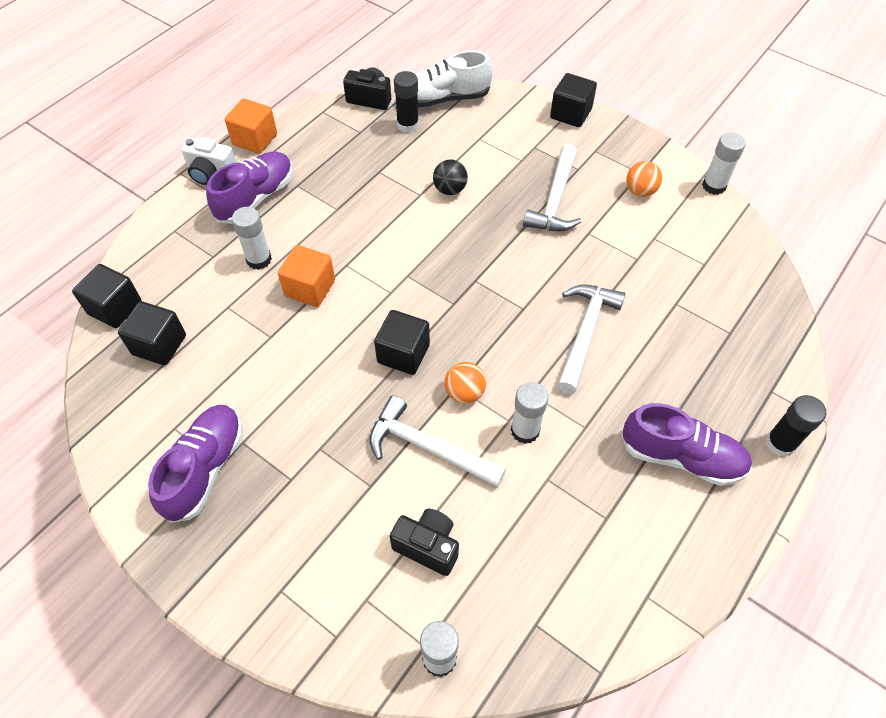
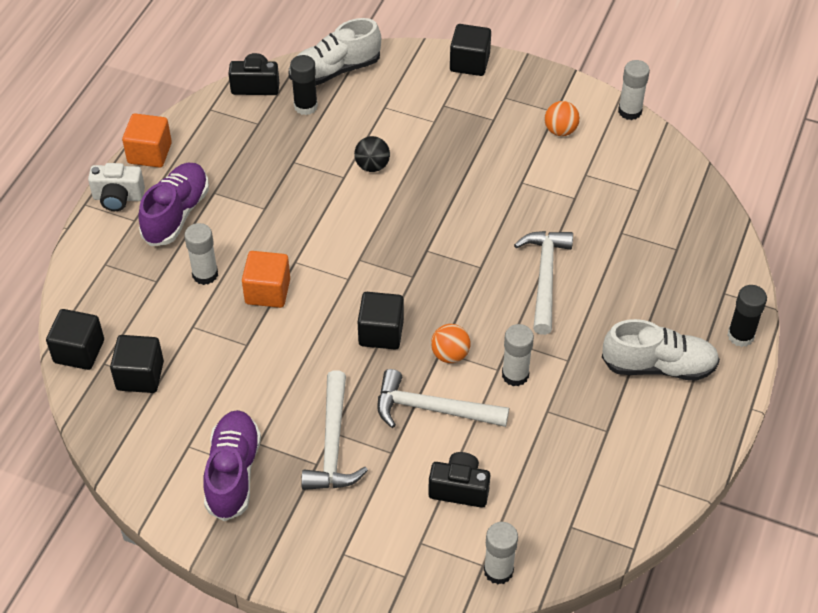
camera: 15 degrees left, 5 degrees down
white hammer [523,144,581,231] -> white hammer moved to [301,370,368,490]
purple shoe [621,403,752,486] -> white shoe [602,319,720,381]

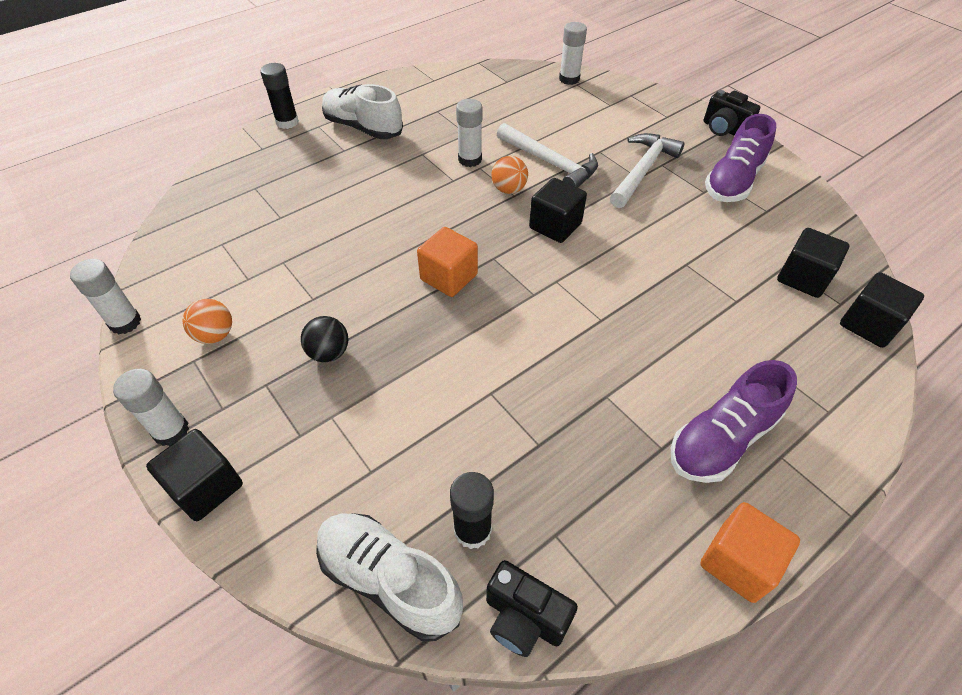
camera: 150 degrees left, 0 degrees up
white camera [88,163,145,211] -> none
white glue stick [184,223,218,285] -> white glue stick moved to [113,369,189,446]
orange cube [242,251,290,308] -> orange cube moved to [417,227,478,297]
white shoe [289,18,381,85] -> white shoe turned 150 degrees counterclockwise [316,513,463,641]
black ball [354,136,390,172] -> black ball moved to [301,316,348,362]
black camera [428,452,490,508] -> black camera moved to [703,90,760,136]
white hammer [514,231,573,335] -> none

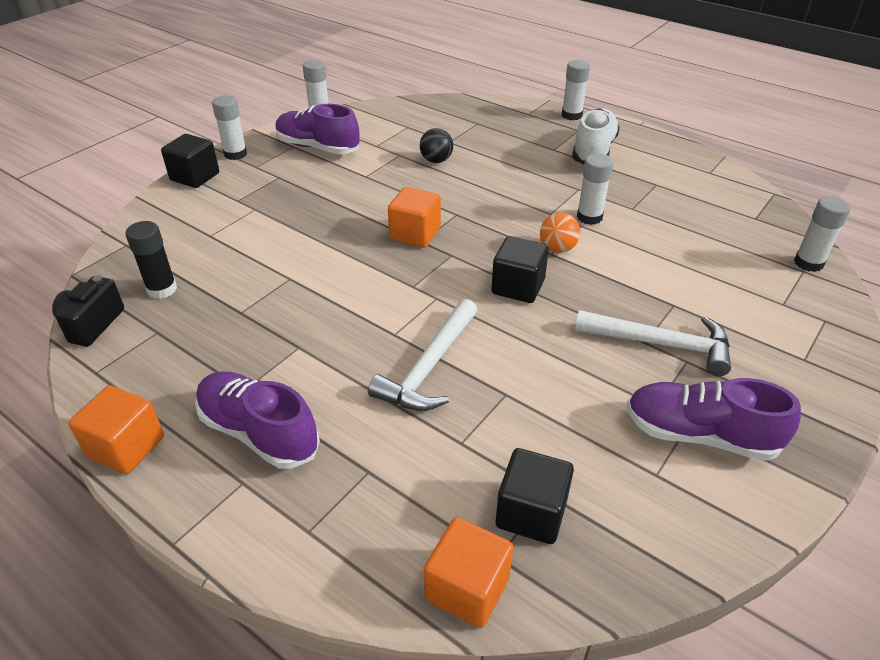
camera: 75 degrees right, 10 degrees down
orange ball [183,299,232,344] -> purple shoe [276,104,359,154]
black glue stick [260,63,299,129] -> white glue stick [562,60,590,120]
black ball [301,316,348,362] -> black ball moved to [420,128,453,163]
white shoe [316,513,463,641] -> none
white hammer [497,123,598,188] -> white hammer moved to [368,299,477,411]
black camera [703,90,760,136] -> none
black cube [840,272,924,348] -> orange cube [424,517,514,628]

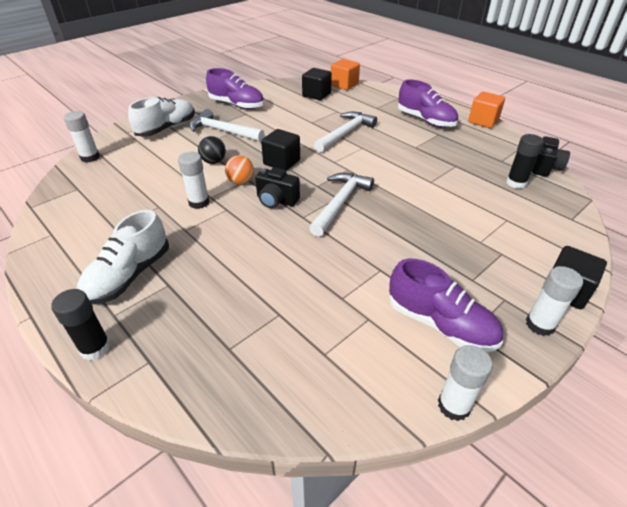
camera: 170 degrees left, 0 degrees up
orange cube [388,187,441,248] -> white hammer [309,173,374,237]
black ball [420,128,453,163] -> black ball moved to [198,136,226,164]
white glue stick [562,60,590,120] -> black glue stick [51,289,111,361]
none -> white shoe [128,97,195,137]
none -> black camera [255,167,300,208]

